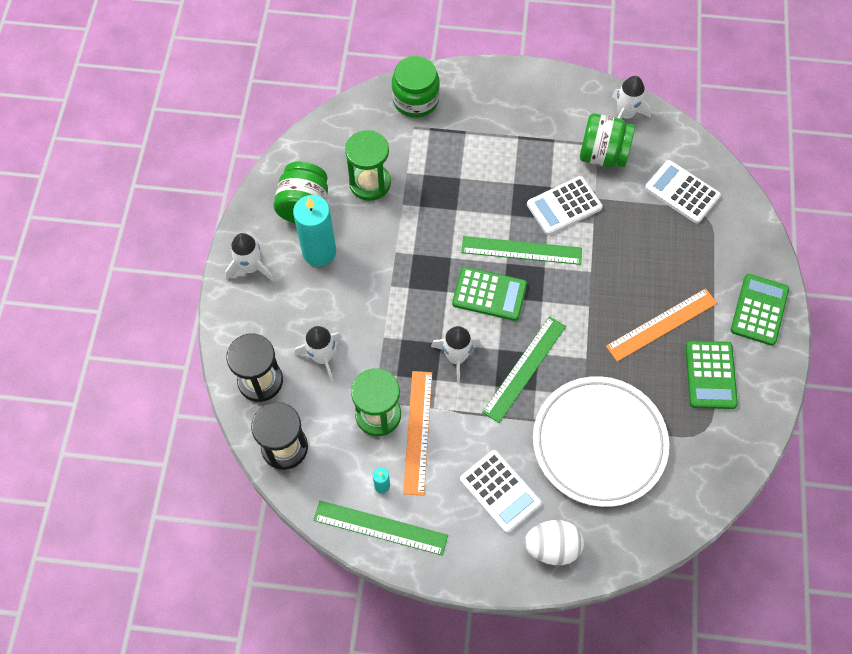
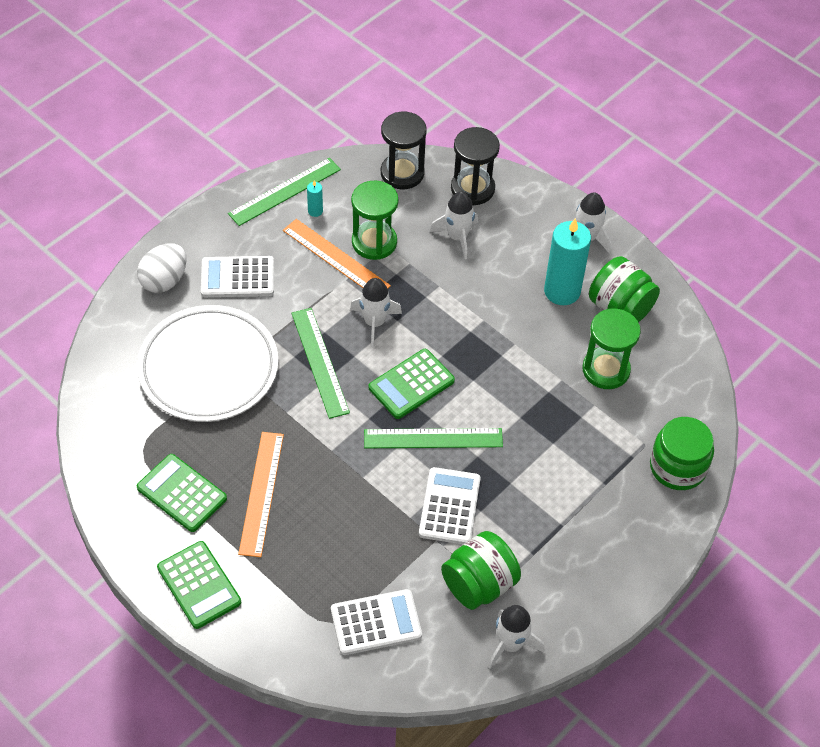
camera: 125 degrees right, 10 degrees down
green ruler [461,236,582,265] -> green ruler turned 45 degrees clockwise [364,428,503,448]

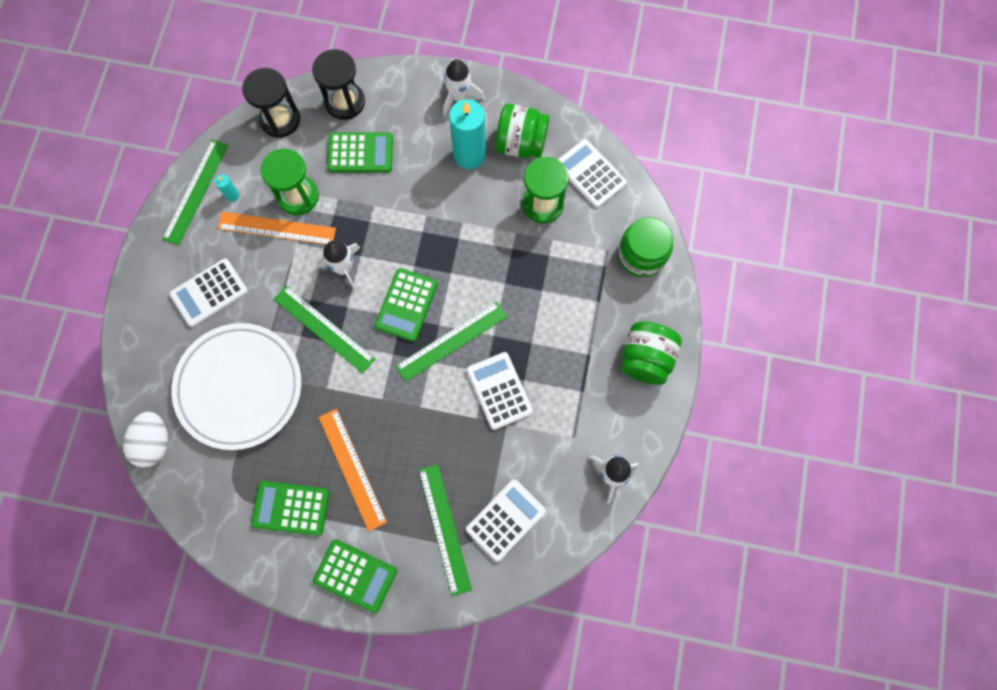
camera: 30 degrees left, 20 degrees up
white egg [137,243,186,293] -> white egg moved to [123,411,168,467]
white rocket [430,191,478,259] -> green calculator [327,132,393,173]
green jar [441,531,521,610] -> green jar moved to [621,321,682,385]
none -> green ruler [419,464,472,596]
none -> white calculator [558,139,627,208]

